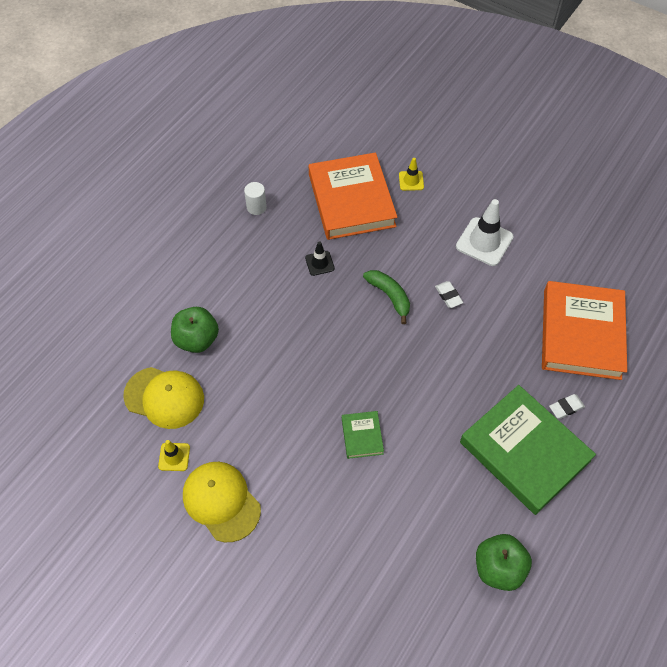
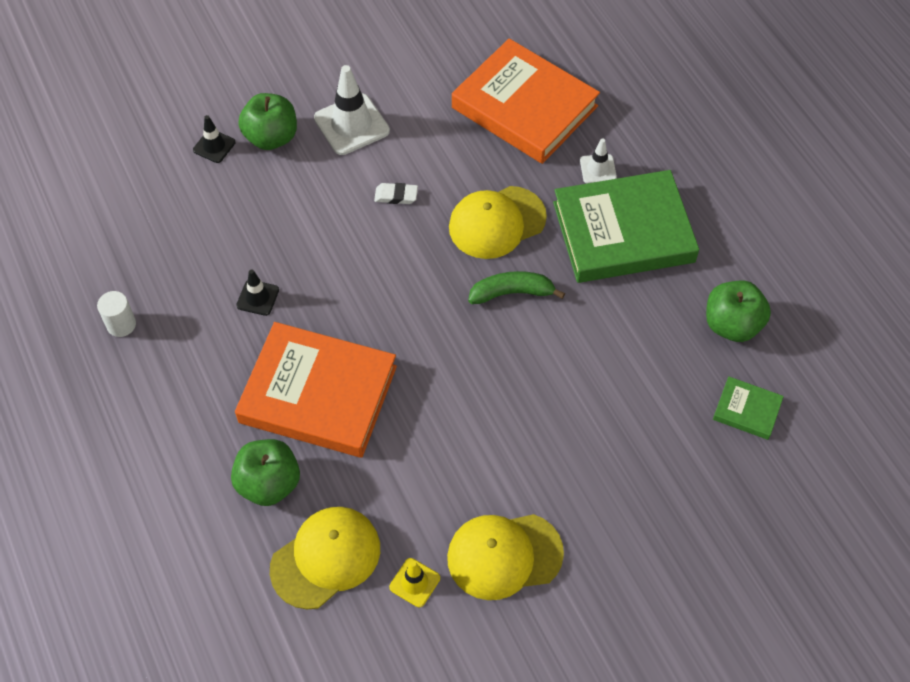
camera: 60 degrees left, 0 degrees up
orange book [309,153,398,240] -> orange book moved to [235,322,397,458]
green book [342,411,384,459] -> green book moved to [713,376,784,440]
green banana [363,270,410,324] -> green banana moved to [468,271,565,304]
yellow traffic cone [399,158,424,191] -> black traffic cone [193,115,235,163]
white eraser [549,394,585,419] -> white traffic cone [580,139,617,184]
none -> green apple [238,93,297,150]
none -> yellow cap [449,186,547,259]

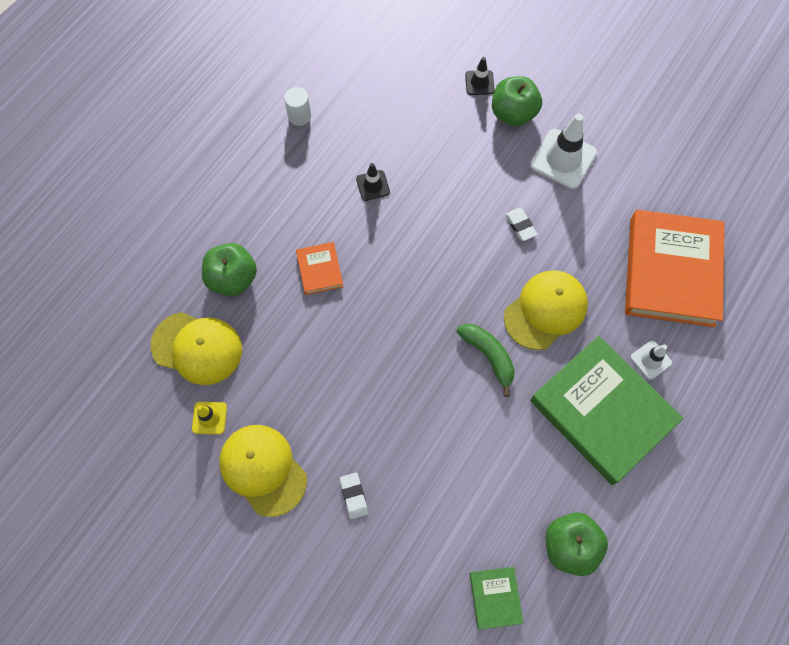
camera: 60 degrees right, 10 degrees up
orange book [235,322,397,458] -> orange book [296,242,344,295], size x0.44
yellow cap [449,186,547,259] -> yellow cap turned 105 degrees clockwise [504,270,588,350]
none -> white eraser [340,473,368,519]

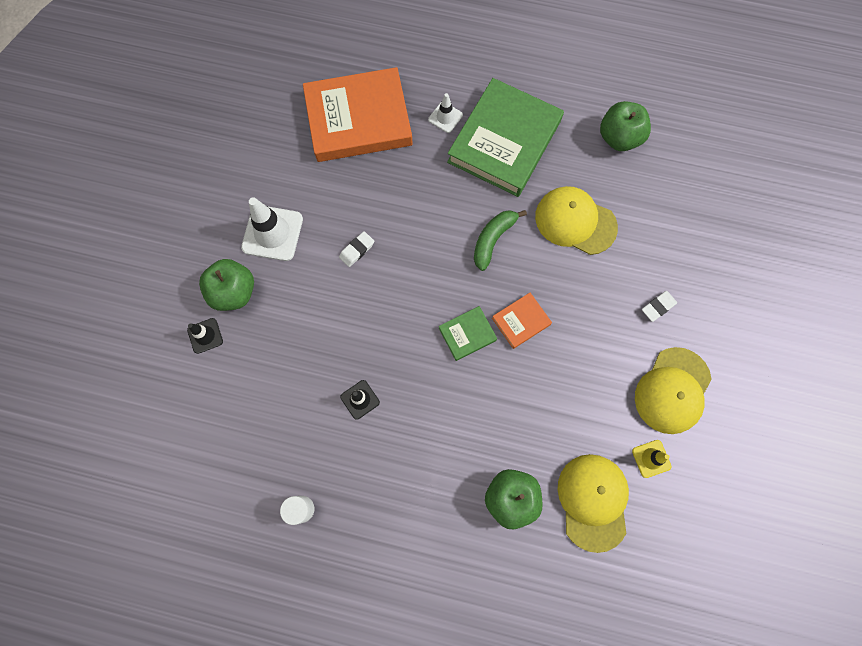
camera: 110 degrees left, 5 degrees up
orange book [296,242,344,295] -> orange book moved to [492,292,552,349]
green book [470,567,524,630] -> green book moved to [439,306,497,361]
yellow cap [504,270,588,350] -> yellow cap moved to [535,186,618,255]

